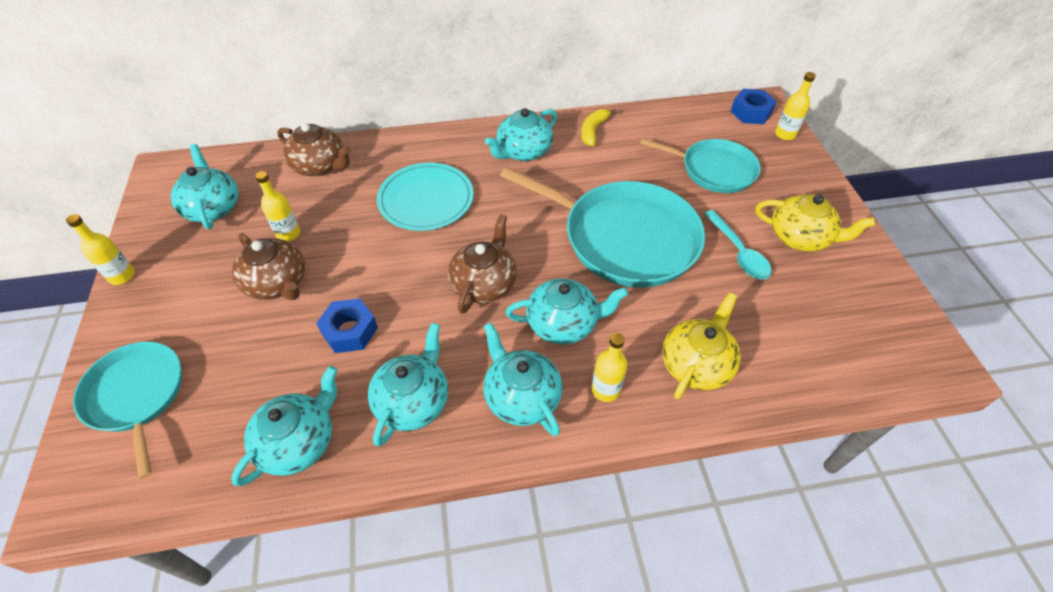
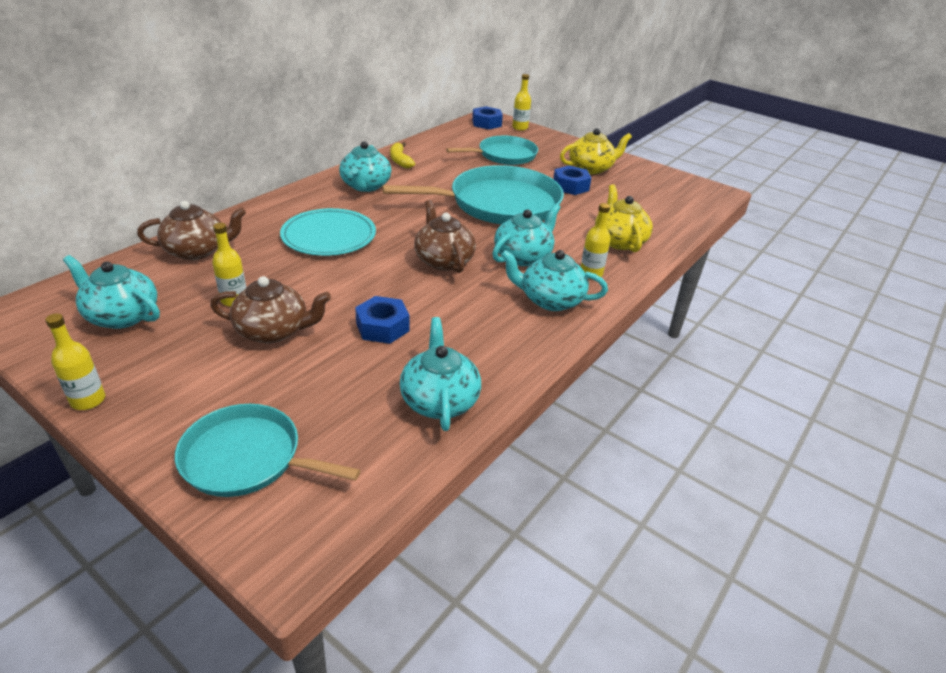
camera: 45 degrees left, 15 degrees down
turquoise teapot [368,323,448,447] -> none
turquoise spoon [704,210,772,280] -> blue nut [553,166,591,195]

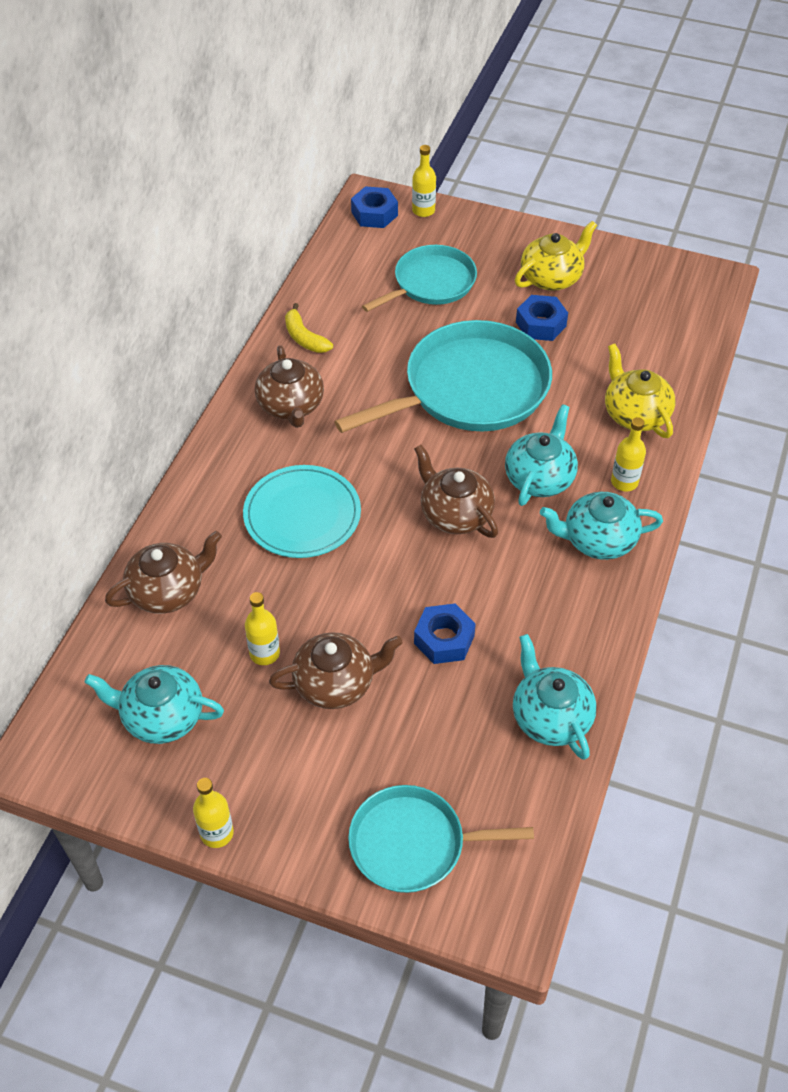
camera: 15 degrees left, 15 degrees up
turquoise teapot [339,141,391,192] -> brown teapot [255,345,324,428]

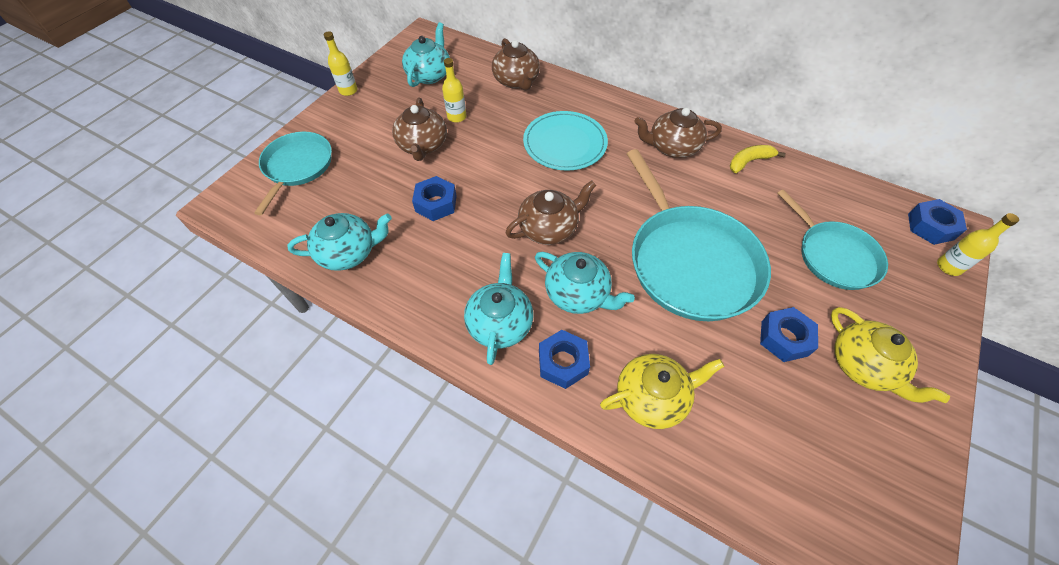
camera: 100 degrees right, 5 degrees up
yellow bottle [611,417,646,492] -> blue nut [539,330,590,389]

